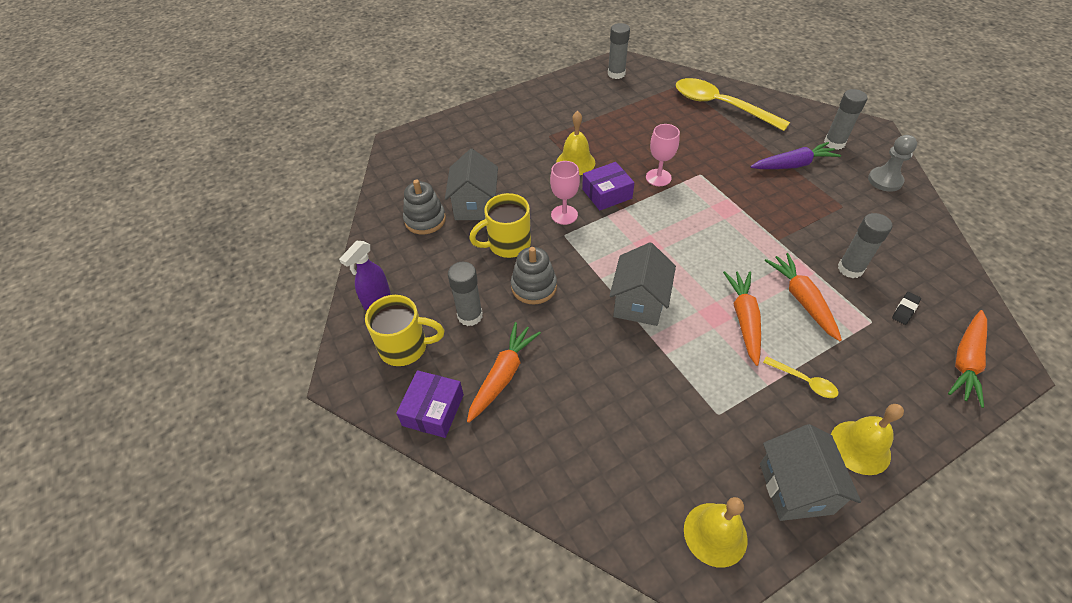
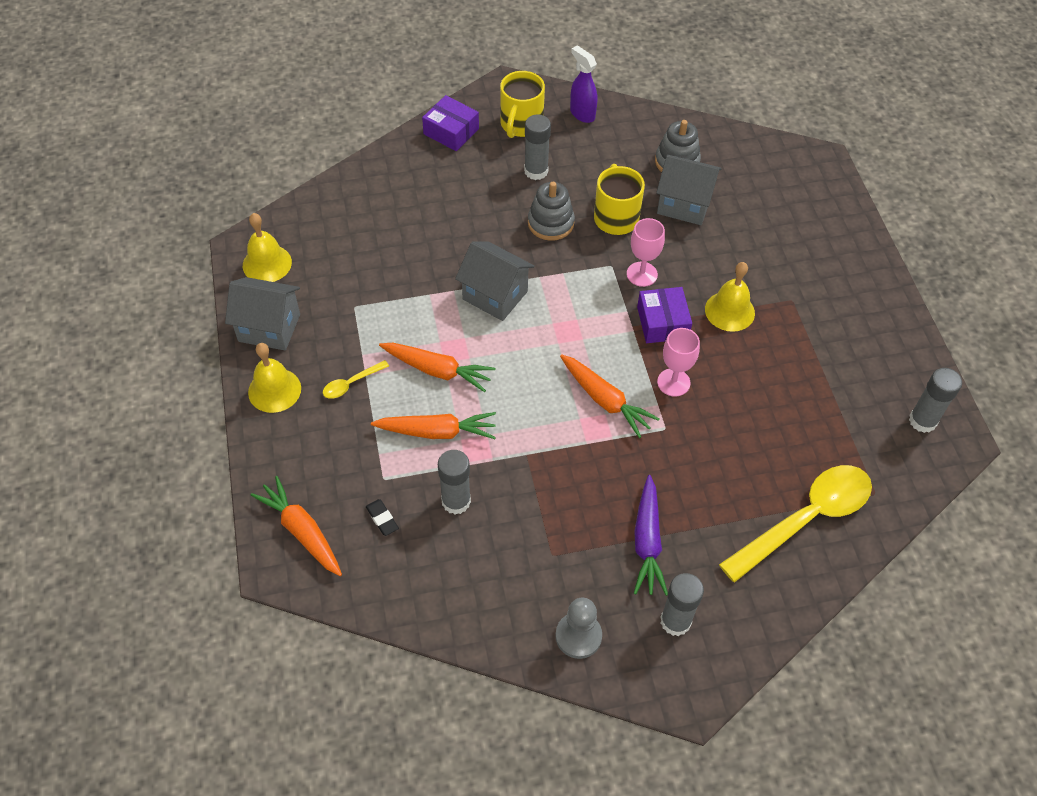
camera: 105 degrees right, 5 degrees up
orange carrot [467,322,541,423] -> orange carrot moved to [560,354,660,438]

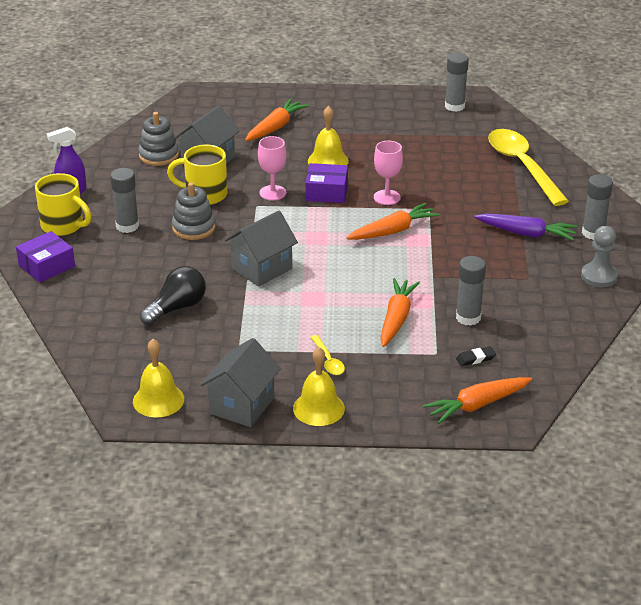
camera: 75 degrees left, 20 degrees down
orange carrot [379,343,495,392] -> orange carrot moved to [245,99,309,141]
none -> black light bulb [140,266,206,325]

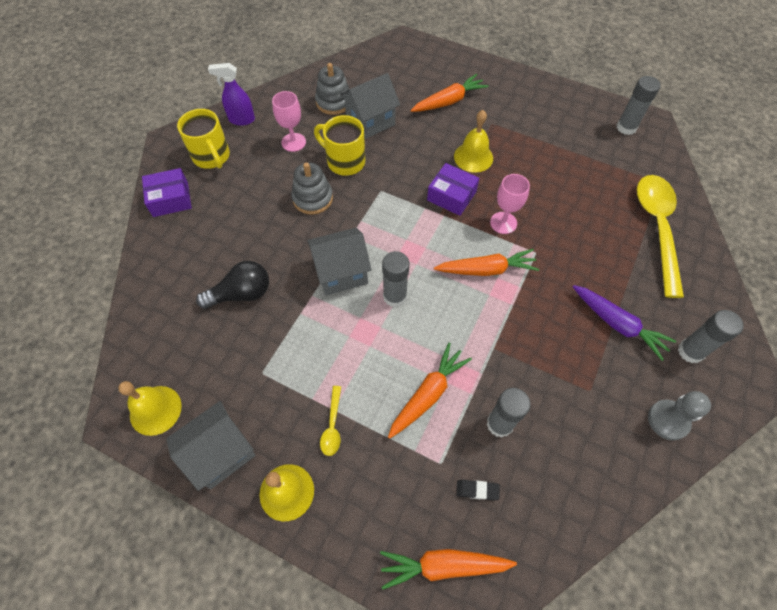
camera: 25 degrees right, 25 degrees up
grey glue stick [110,168,139,233] -> grey glue stick moved to [382,251,410,307]
pink goblet [258,136,286,201] -> pink goblet moved to [272,91,306,152]

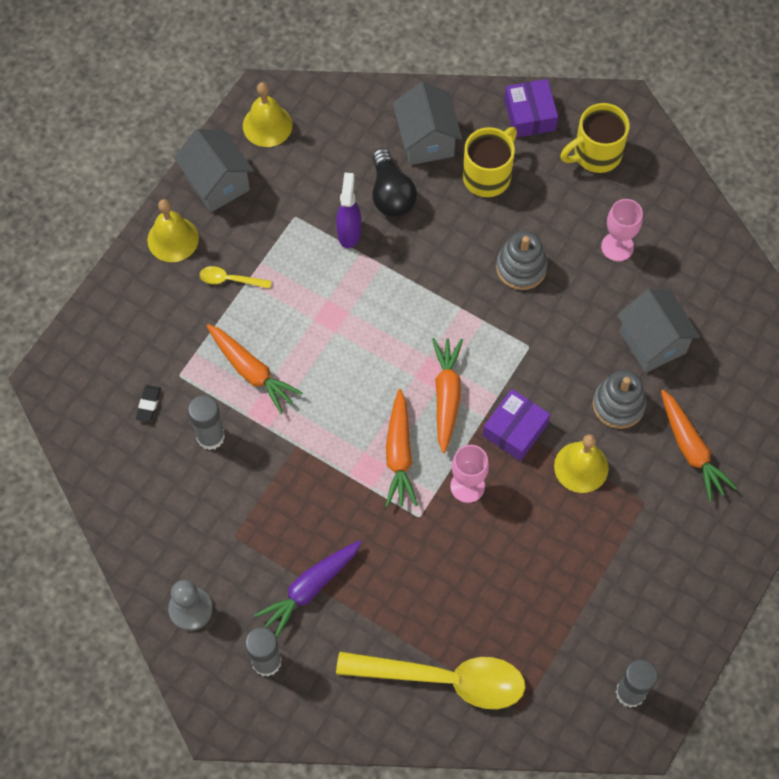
camera: 95 degrees right, 5 degrees up
purple spray bottle [208,63,255,126] -> purple spray bottle moved to [336,172,361,248]
grey house [307,228,372,295] -> grey house moved to [393,82,462,165]
yellow mug [314,115,365,176] -> yellow mug moved to [463,127,517,197]
grey stacking toy [315,63,350,115] -> grey stacking toy moved to [593,370,647,429]
orange carrot [380,549,517,589] -> orange carrot moved to [432,338,463,453]
grey glue stick [382,251,410,307] -> none

